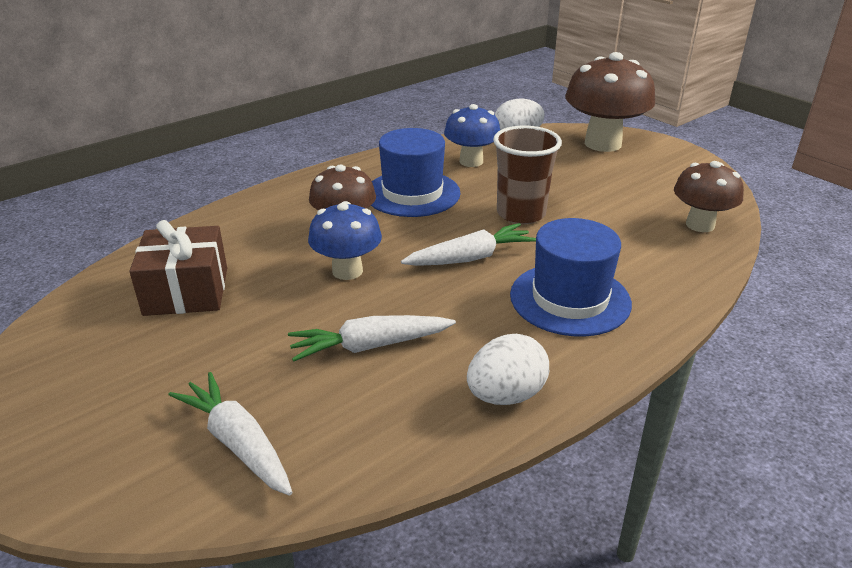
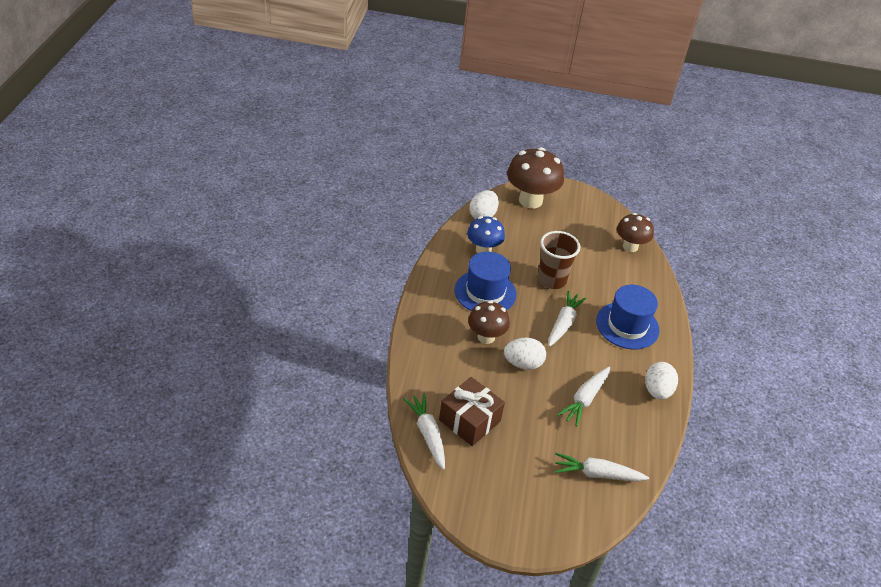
camera: 45 degrees left, 10 degrees up
blue mushroom [308,201,382,280] -> white egg [504,338,546,370]
none -> white carrot [403,393,445,470]

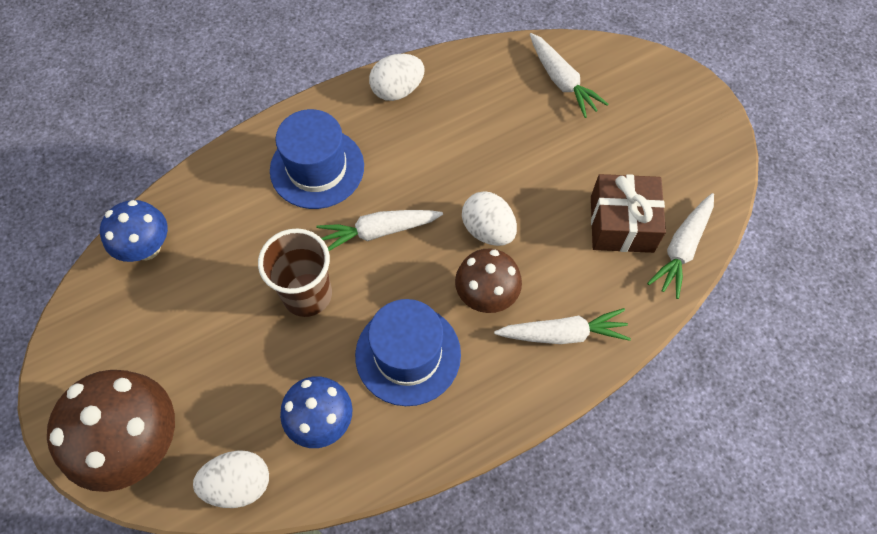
camera: 125 degrees left, 20 degrees up
white carrot [557,367,610,427] -> white carrot moved to [494,308,631,344]
brown mushroom [617,213,654,252] -> blue mushroom [100,200,168,262]

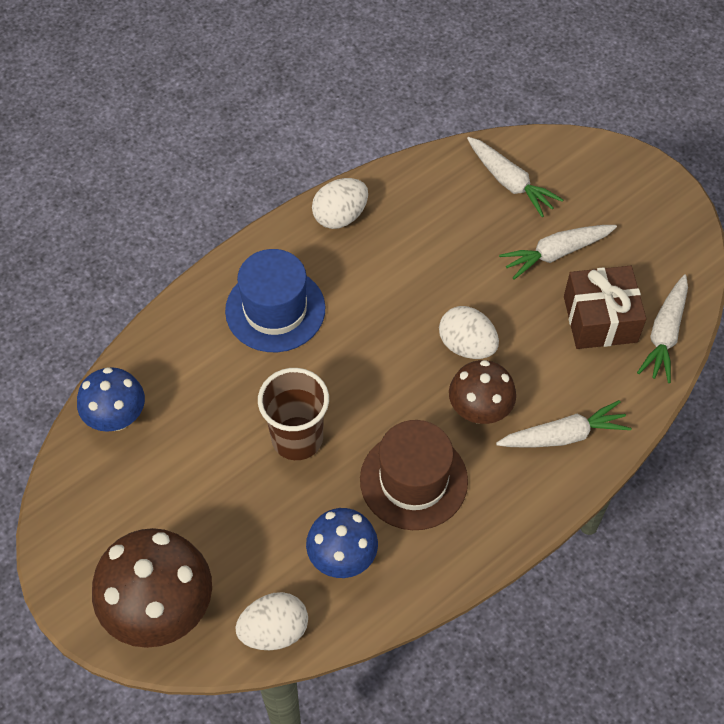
camera: 10 degrees left, 5 degrees down
white carrot [316,210,443,251] -> white carrot moved to [499,225,617,280]
blue hat [355,299,461,406] -> brown hat [360,420,468,530]

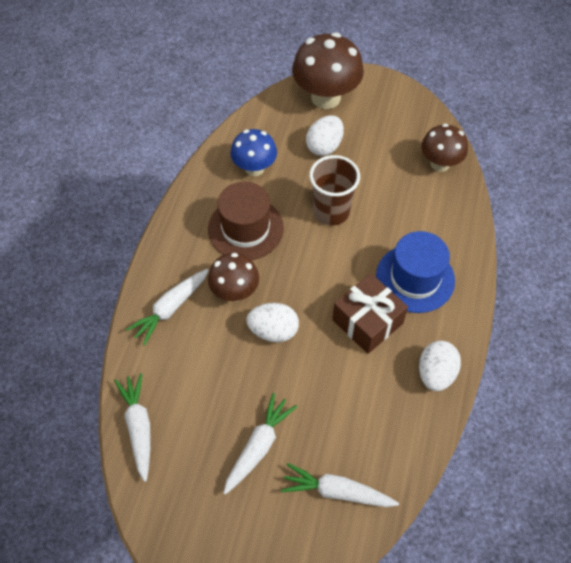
camera: 145 degrees right, 0 degrees up
blue mushroom [77,367,145,432] -> brown mushroom [421,124,468,172]
white egg [235,592,308,650] -> white egg moved to [306,115,344,156]
brown gift [564,266,646,349] -> brown gift moved to [332,273,408,354]

